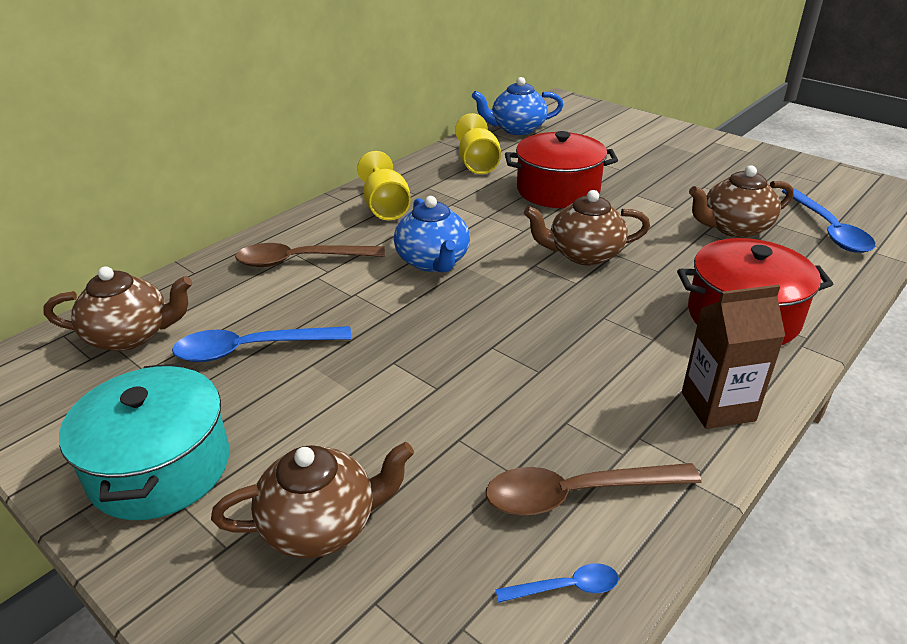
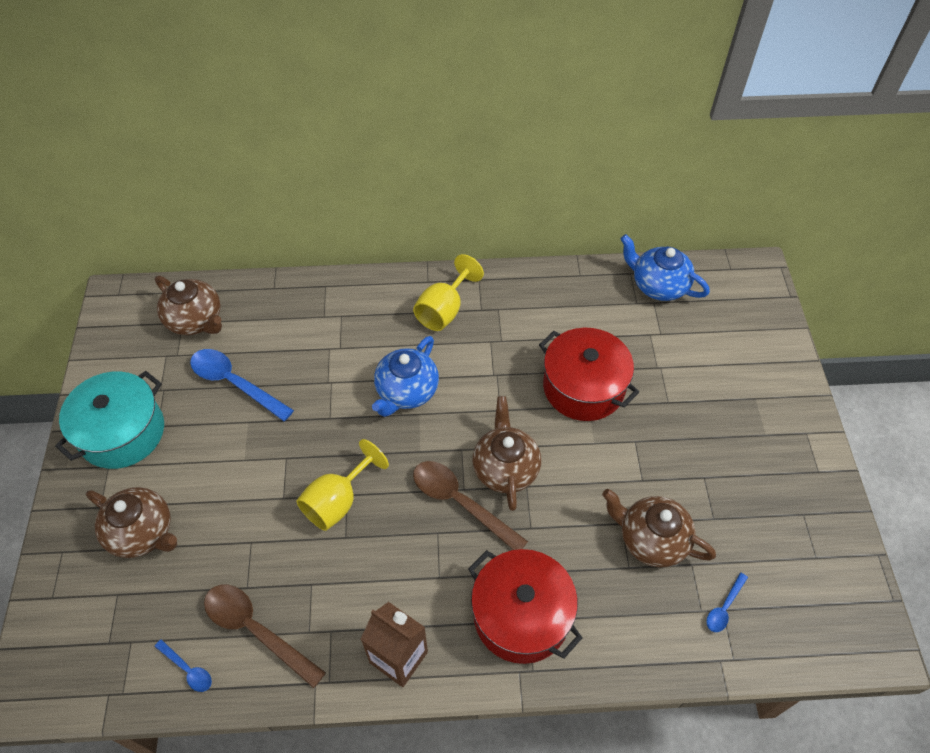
camera: 45 degrees right, 20 degrees up
brown spoon [235,243,385,267] -> brown spoon moved to [413,461,528,550]
yellow goblet [455,113,501,174] -> yellow goblet moved to [296,439,389,531]
brown teapot [524,190,650,265] -> brown teapot turned 45 degrees clockwise [473,396,541,511]
blue spoon [782,188,875,253] -> blue spoon [706,573,748,632], size x0.50

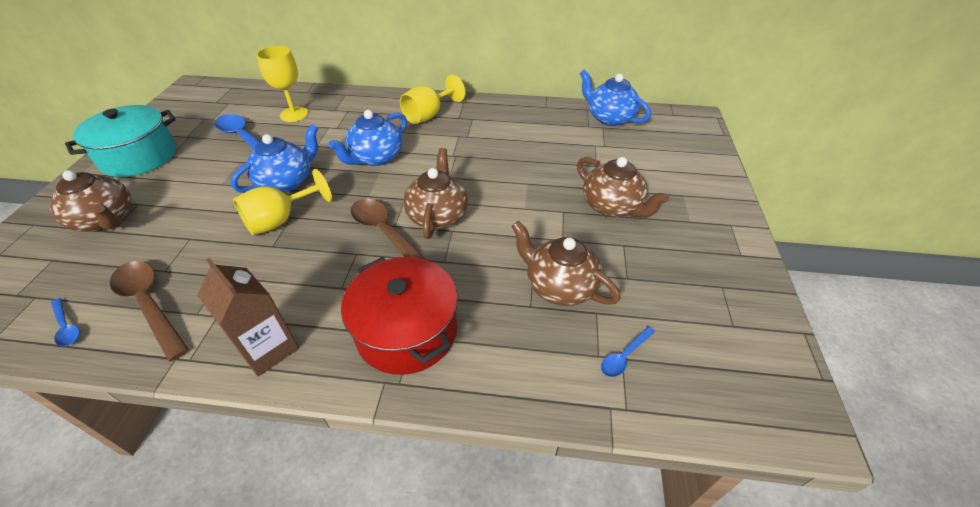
camera: 10 degrees right, 10 degrees down
brown teapot [155,276,222,335] -> brown teapot moved to [577,157,669,218]
red pot [539,328,639,421] -> none
none -> blue teapot [230,124,318,193]
none -> yellow goblet [256,46,309,122]

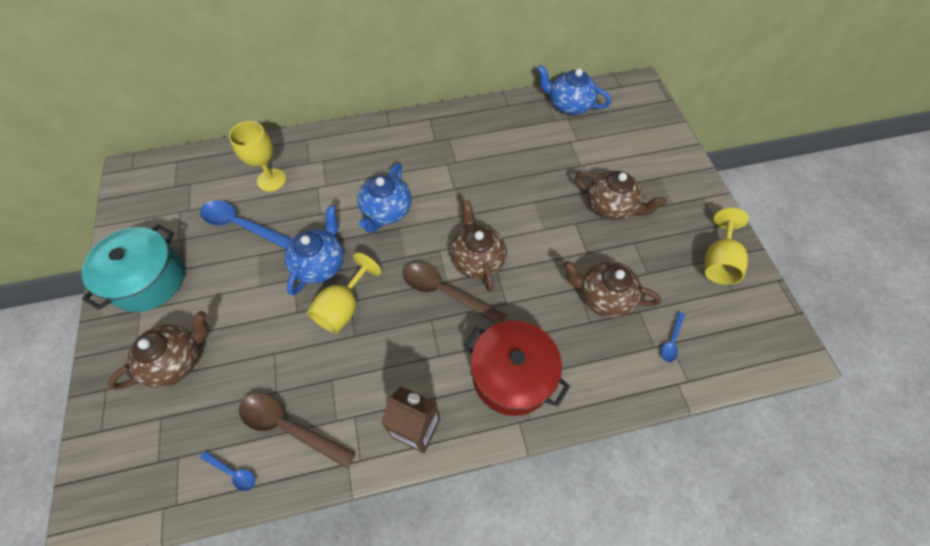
camera: 20 degrees left, 15 degrees up
brown teapot [50,170,131,232] -> brown teapot turned 60 degrees counterclockwise [108,311,209,390]
yellow goblet [400,74,466,124] -> yellow goblet moved to [704,208,749,285]

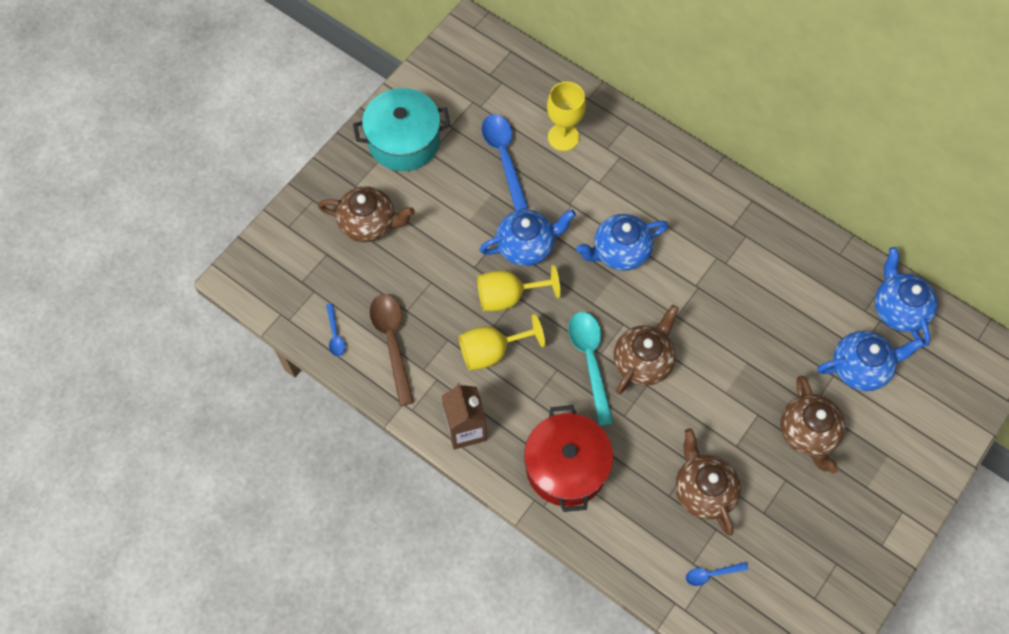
camera: 50 degrees right, 5 degrees up
brown spoon [403,263,506,324] -> turquoise spoon [568,312,613,426]
yellow goblet [704,208,749,285] -> yellow goblet moved to [459,314,545,370]
none -> blue teapot [817,331,924,391]

